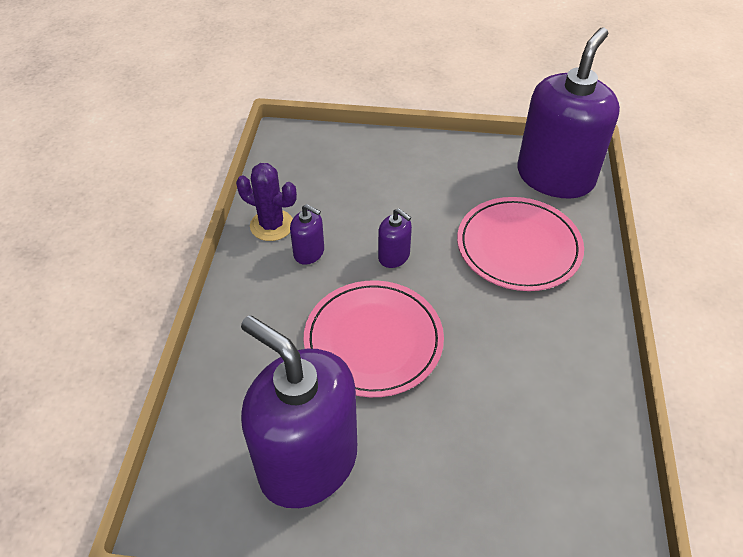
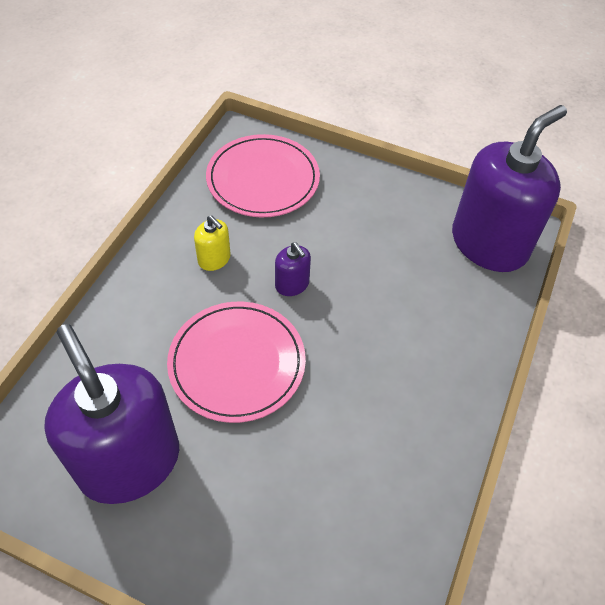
camera: 15 degrees right, 5 degrees up
purple cactus [236,163,297,241] -> none
purple soap dispenser [290,204,324,265] -> yellow soap dispenser [194,215,231,271]
pink plate [457,197,584,291] -> pink plate moved to [206,134,320,218]

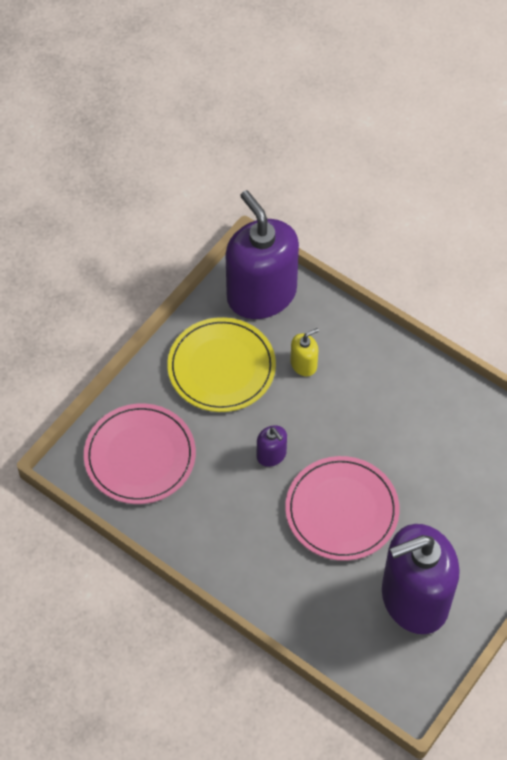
camera: 75 degrees left, 5 degrees up
yellow soap dispenser [194,215,231,271] -> yellow soap dispenser moved to [290,328,319,376]
purple soap dispenser [275,242,311,296] -> purple soap dispenser turned 75 degrees clockwise [257,425,287,467]
none -> yellow plate [167,317,276,412]

